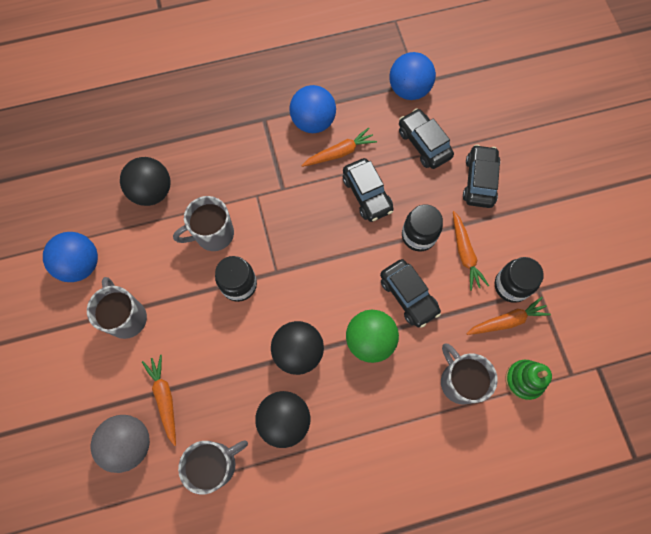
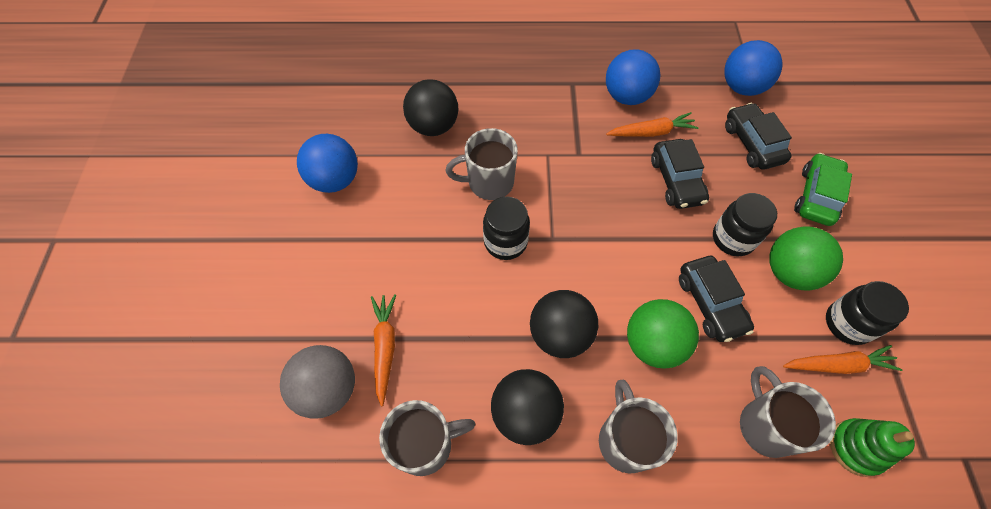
camera: 15 degrees right, 10 degrees down
grey mug [87,277,147,339] -> grey mug moved to [599,380,678,473]
orange carrot [453,211,489,291] -> green ball [769,227,843,291]
black car [463,144,500,208] -> green car [794,153,852,226]

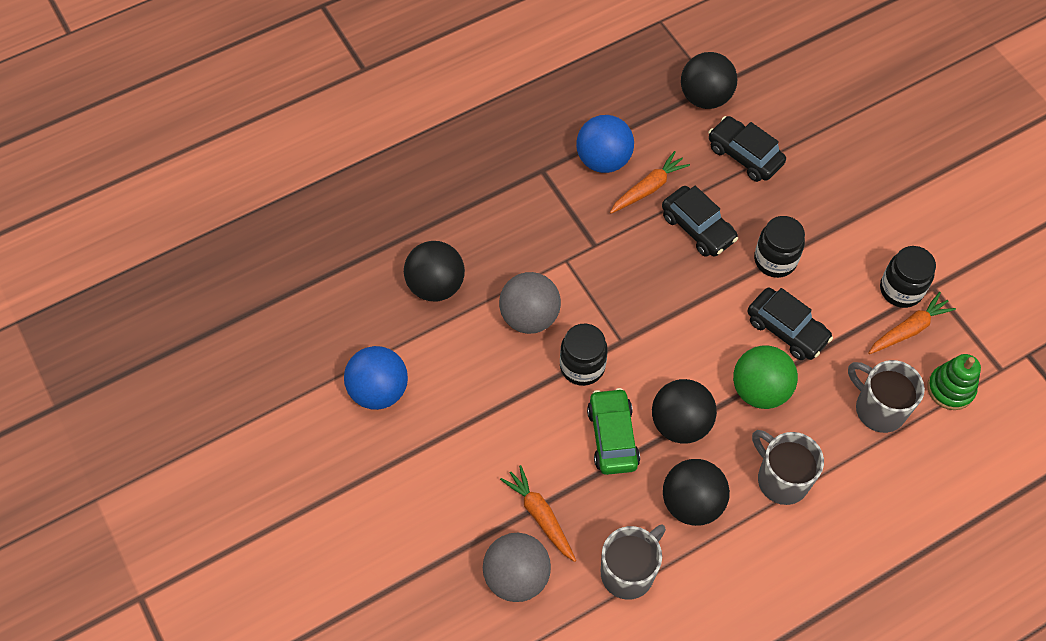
camera: 30 degrees left, 0 degrees up
grey mug [446,128,518,200] -> grey ball [499,272,561,334]
blue ball [724,40,783,96] -> black ball [681,52,737,109]
green ball [769,227,843,291] -> none
green car [794,153,852,226] -> green car moved to [587,388,640,475]

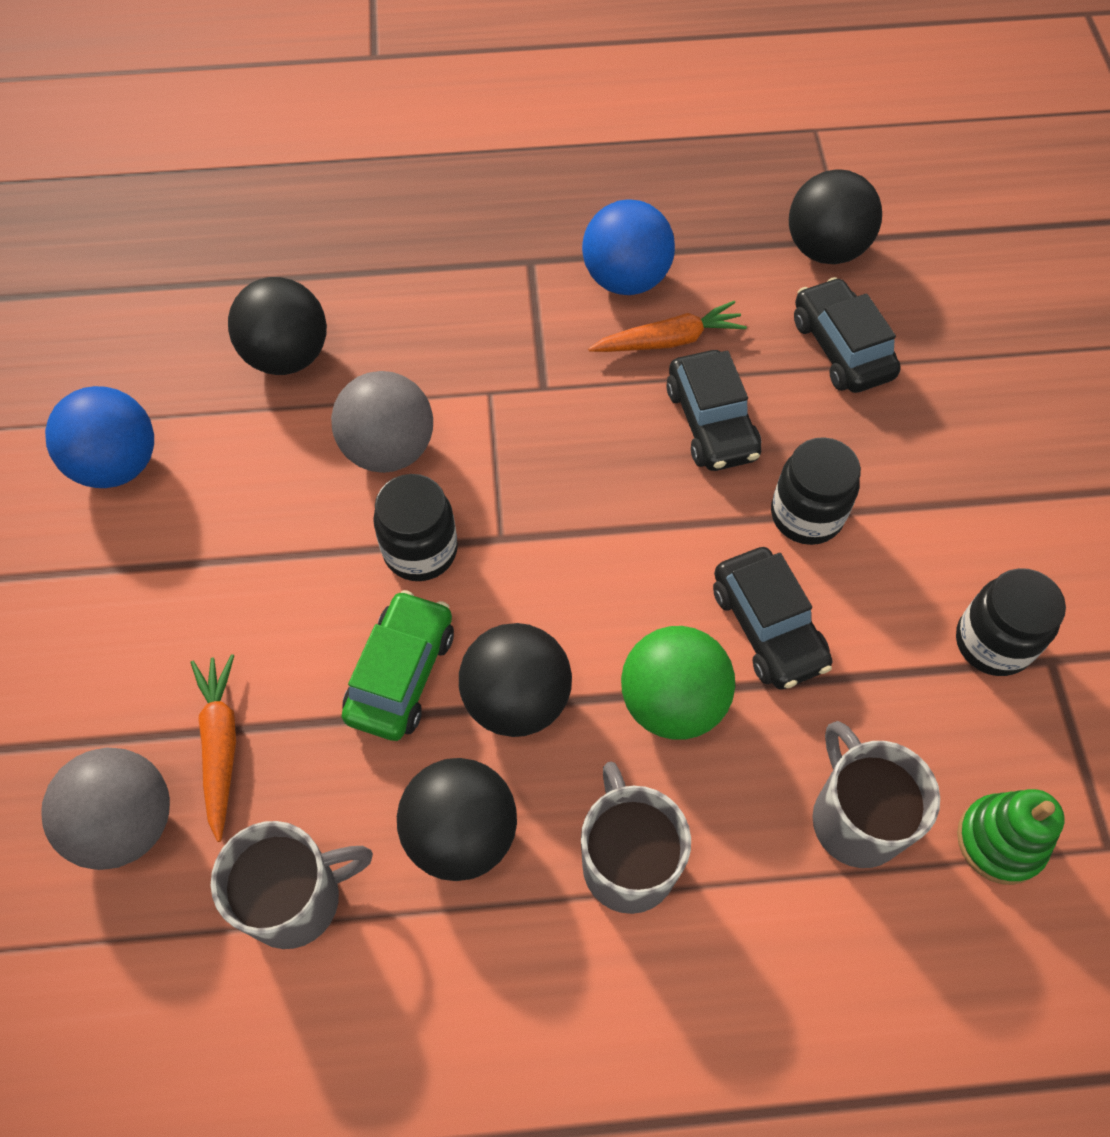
camera: 25 degrees right, 0 degrees up
orange carrot [869,292,956,354] -> none

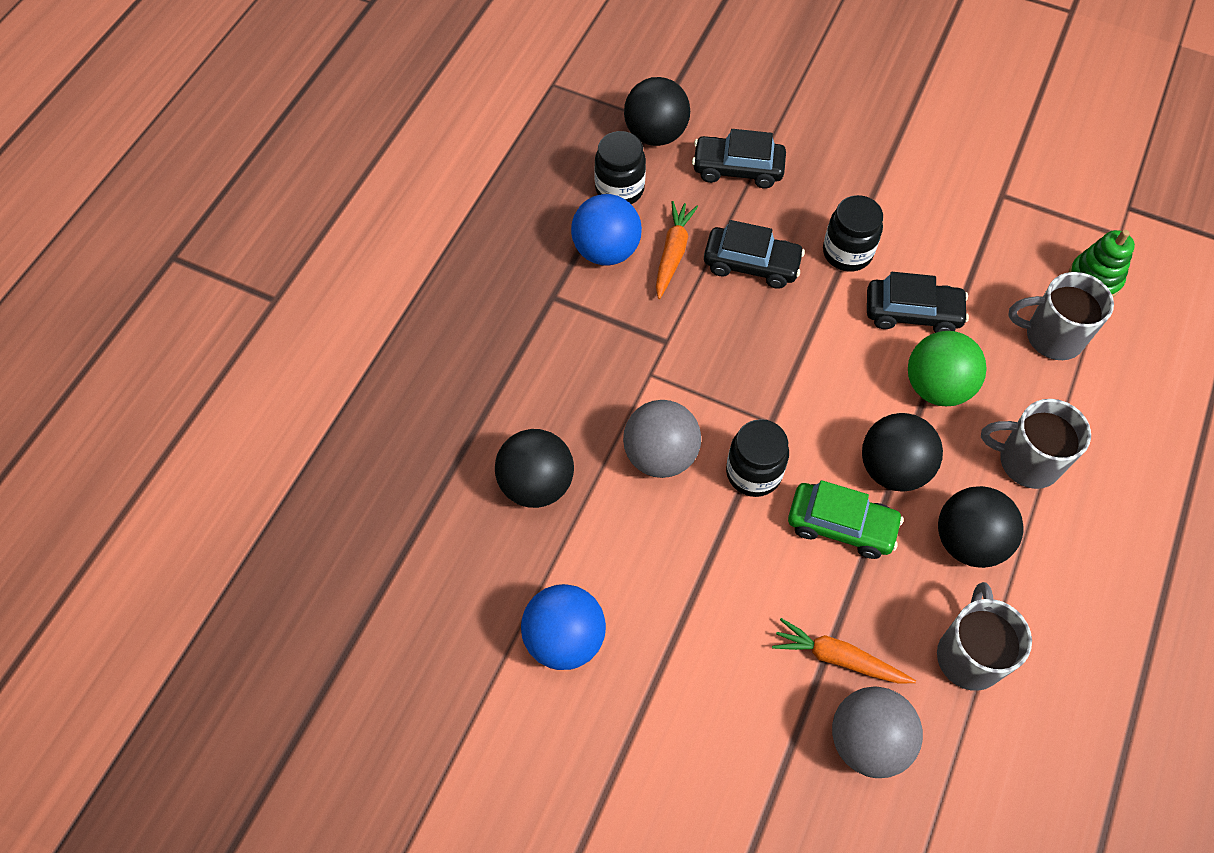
camera: 60 degrees left, 0 degrees up
green car [341,590,454,741] -> green car turned 150 degrees clockwise [788,480,904,559]
black jar [956,568,1066,676] -> black jar moved to [594,131,646,204]

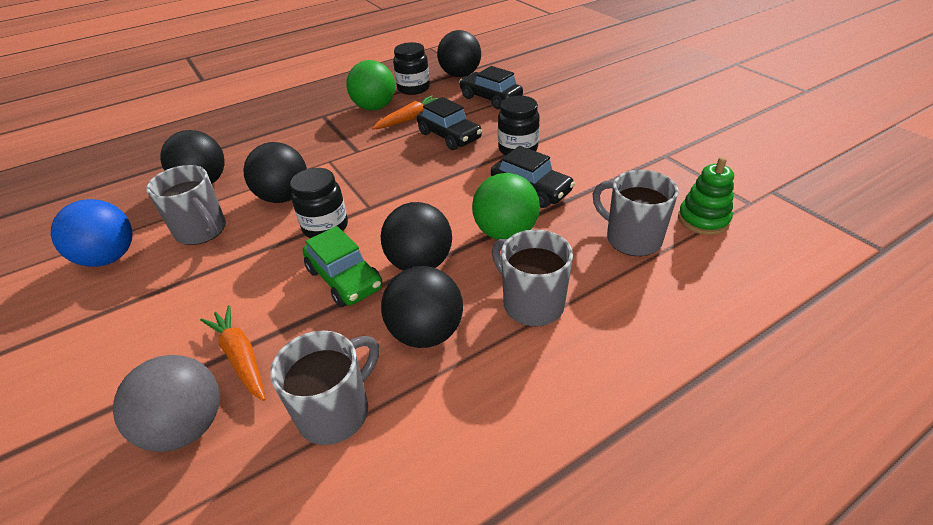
camera: 35 degrees right, 20 degrees down
blue ball [571,194,642,266] -> green ball [346,60,395,110]
grey ball [623,400,701,478] -> black ball [243,142,307,203]
none -> grey mug [146,165,226,245]

